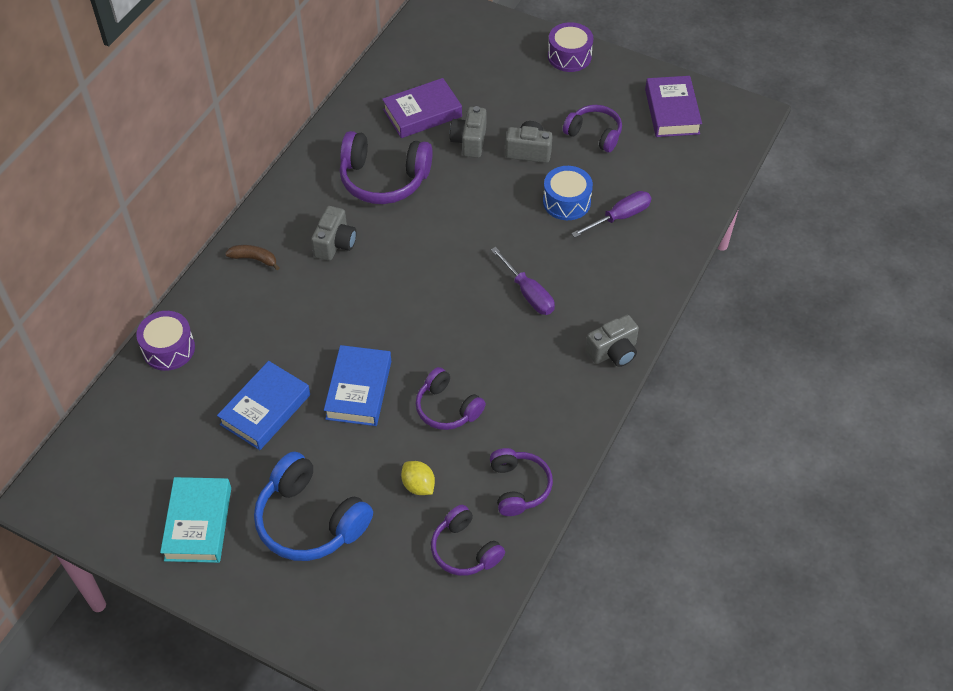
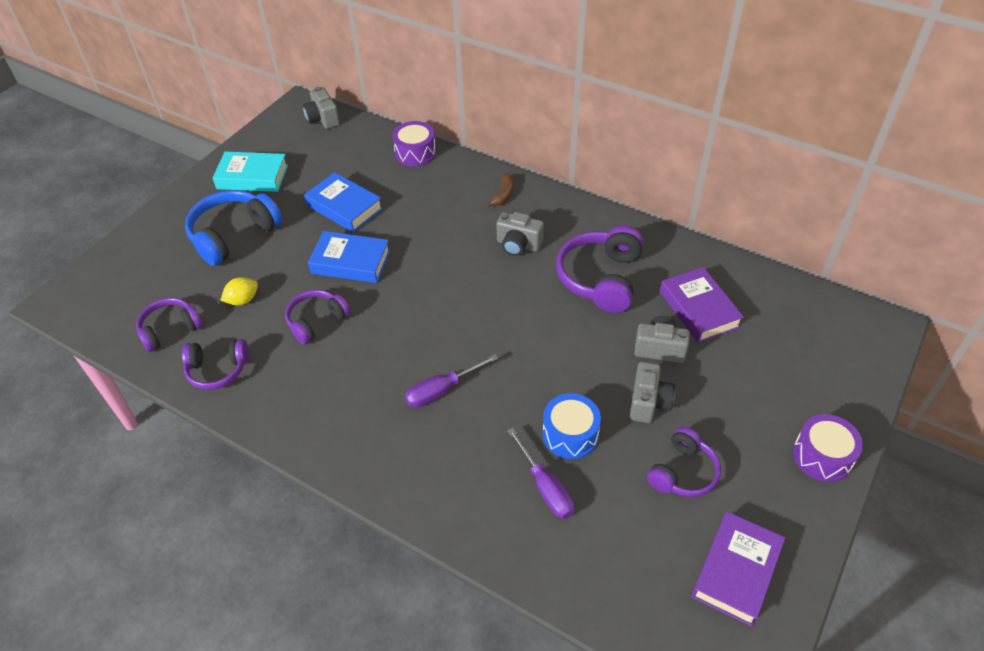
camera: 95 degrees right, 5 degrees down
grey camera [586,315,639,367] -> grey camera moved to [302,87,340,129]
purple book [645,76,702,137] -> purple book turned 60 degrees counterclockwise [692,511,785,626]

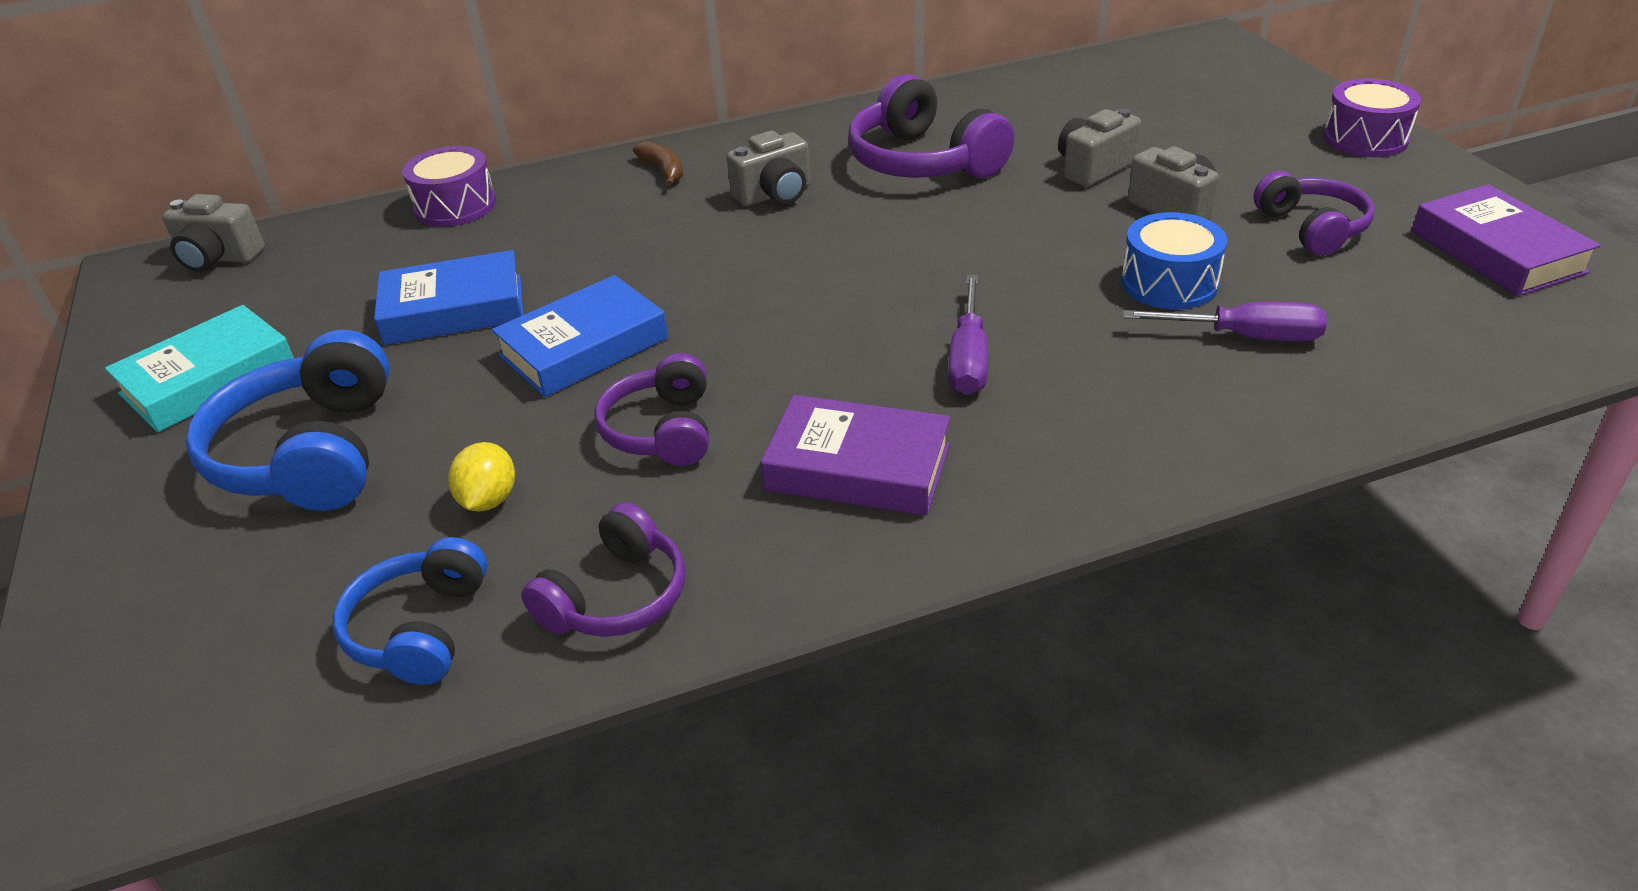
camera: 50 degrees left, 10 degrees down
purple headphones [136,298,203,352] -> blue headphones [333,537,488,685]
purple book [660,267,744,343] -> purple book moved to [761,395,950,515]

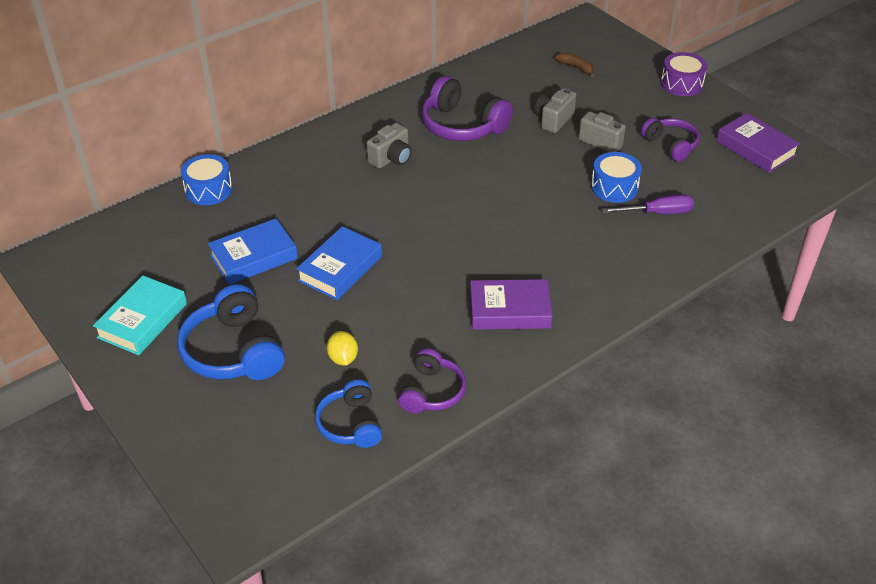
camera: 20 degrees left, 5 degrees up
grey camera [162,194,265,272] -> none
purple drum [402,146,496,227] -> blue drum [181,154,233,205]
purple headphones [594,353,709,466] -> none
brown banana [633,141,683,186] -> brown banana moved to [555,52,594,77]
purple screwdriver [948,275,988,395] -> none

